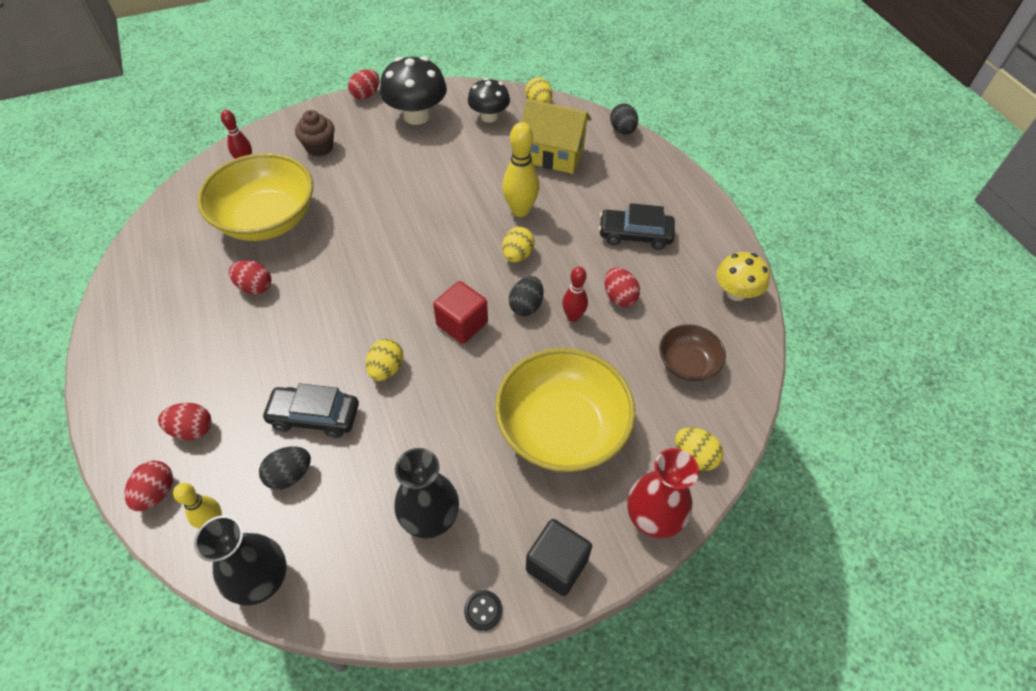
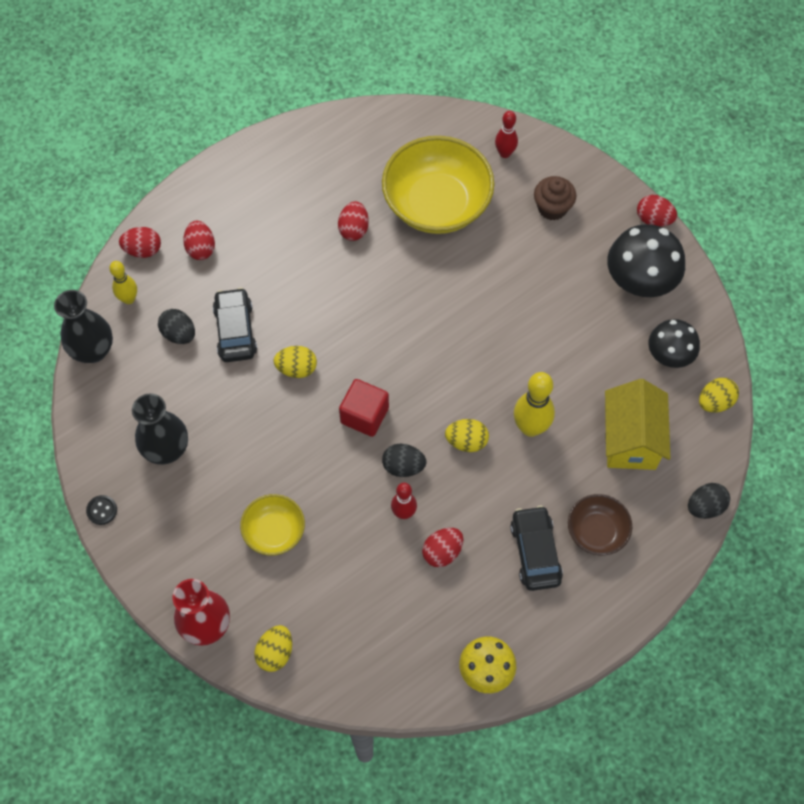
camera: 75 degrees right, 10 degrees up
yellow bowl [495,348,635,472] -> yellow bowl [240,494,305,556], size x0.52
black cube [526,519,592,596] -> none
brown bowl [659,324,726,381] -> brown bowl moved to [568,494,632,555]

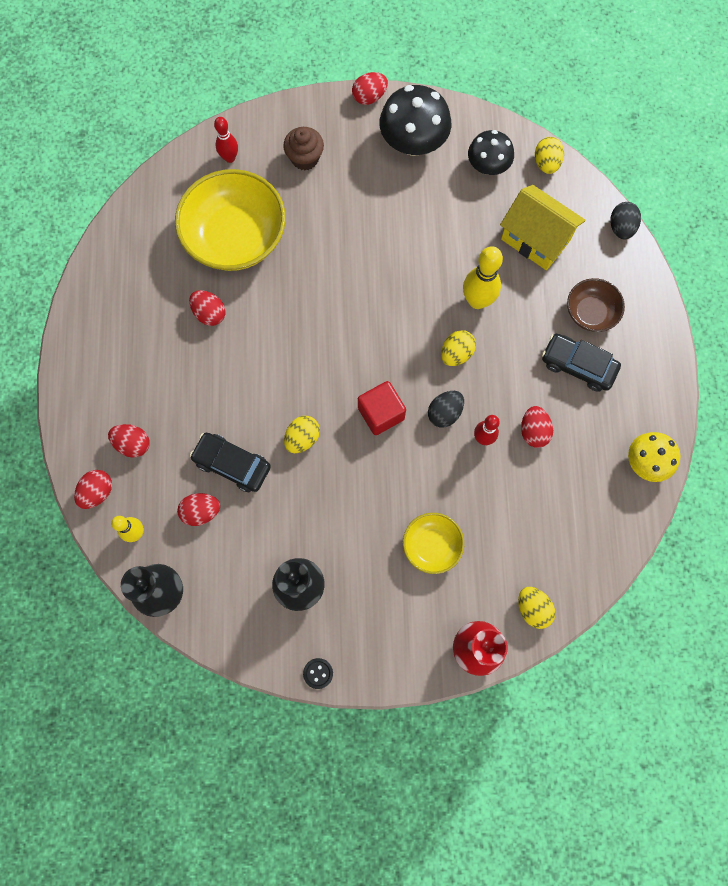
camera: 55 degrees left, 10 degrees up
black egg [158,309,195,344] -> red egg [177,493,220,526]

